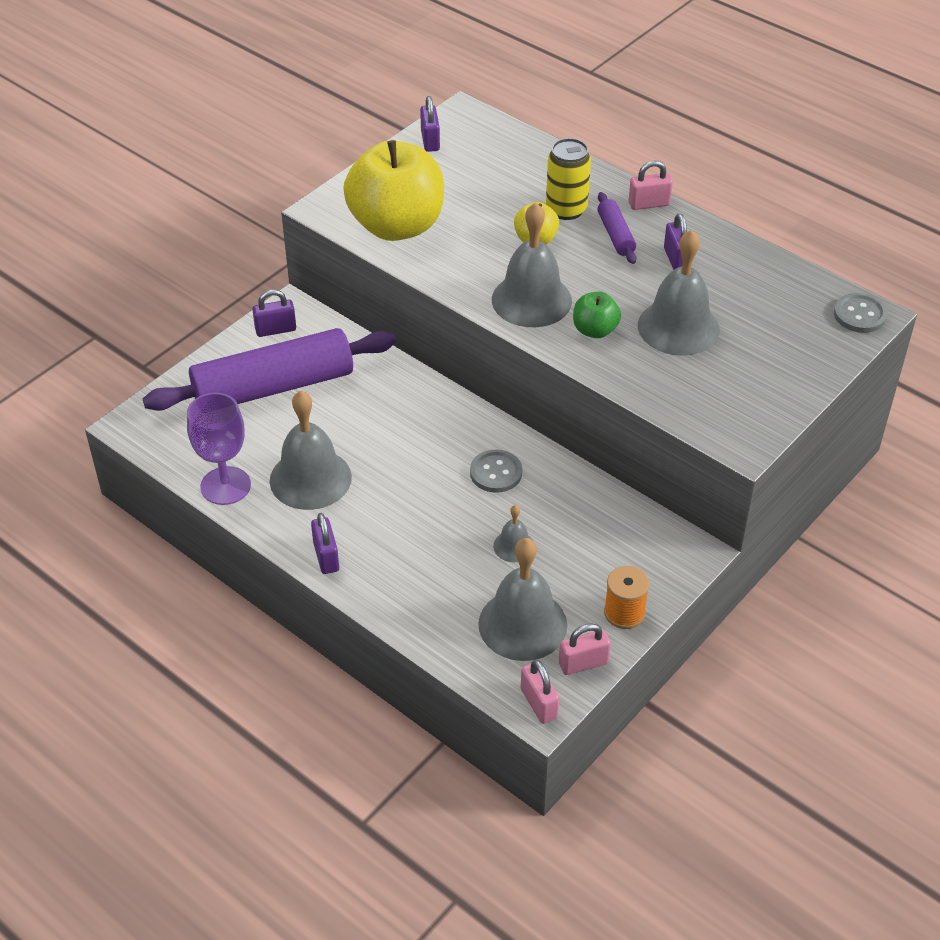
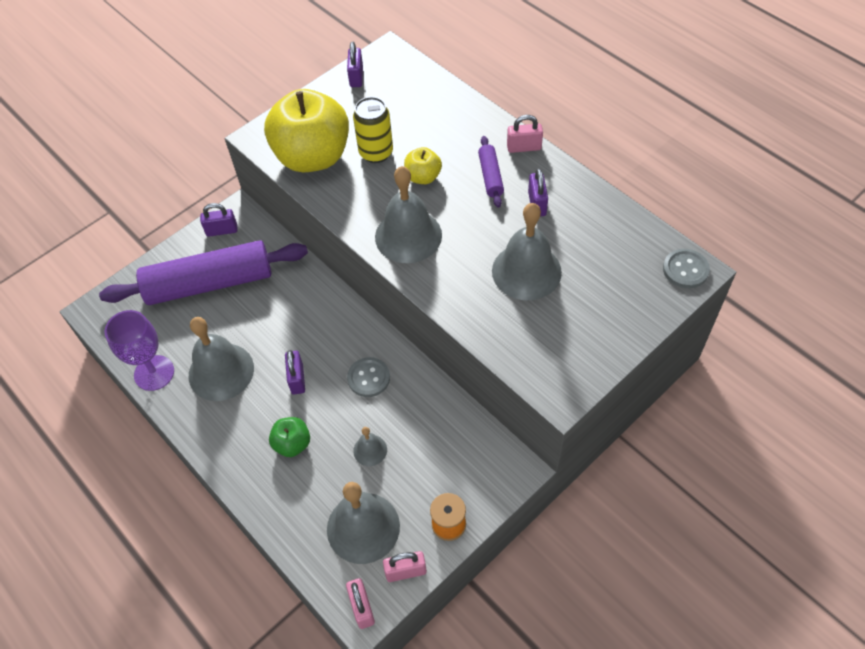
camera: 10 degrees right, 10 degrees up
purple padlock [311,513,339,574] -> purple padlock moved to [285,350,305,395]
yellow can [546,138,591,220] -> yellow can moved to [353,97,393,163]
green apple [573,292,621,338] -> green apple moved to [269,417,310,457]

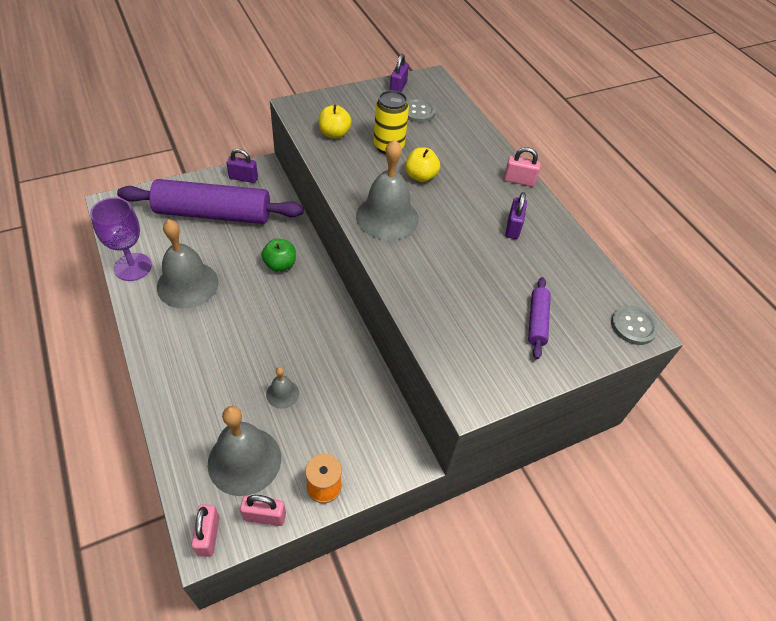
camera: 10 degrees right, 5 degrees down
yellow apple [264,89,349,172] -> yellow apple [318,105,351,139], size x0.45
green apple [269,417,310,457] -> green apple moved to [261,238,296,272]
purple padlock [285,350,305,395] -> none
grey button [347,357,390,397] -> grey button moved to [407,98,436,123]
purple rolling pin [478,136,504,208] -> purple rolling pin moved to [528,277,551,359]
grey bell [492,203,562,300] -> none

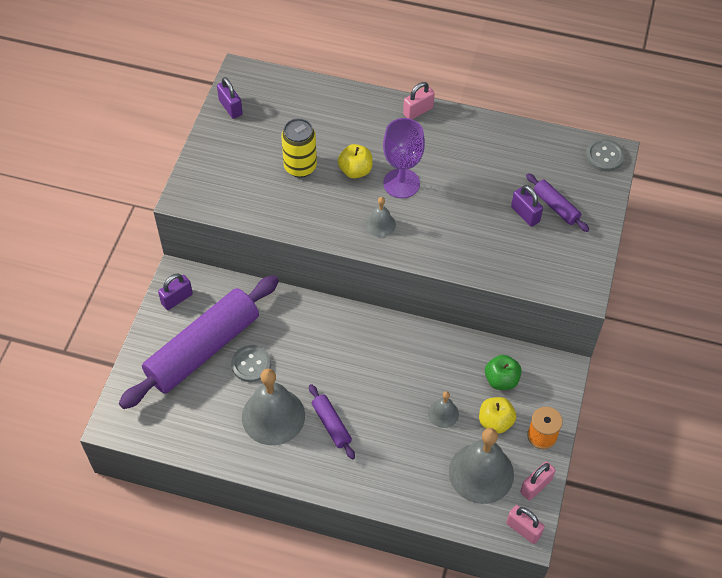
camera: 45 degrees left, 5 degrees up
purple goblet [90,197,152,281] -> purple goblet moved to [383,118,425,198]
green apple [261,238,296,272] -> green apple moved to [485,355,521,390]
yellow apple [318,105,351,139] -> yellow apple moved to [479,397,516,434]
grey bell [356,139,418,241] -> grey bell [366,197,396,237], size x0.49
grey button [407,98,436,123] -> grey button moved to [231,345,271,382]
purple padlock [505,192,527,239] -> purple padlock moved to [511,185,543,227]
none -> purple rolling pin [309,384,355,459]

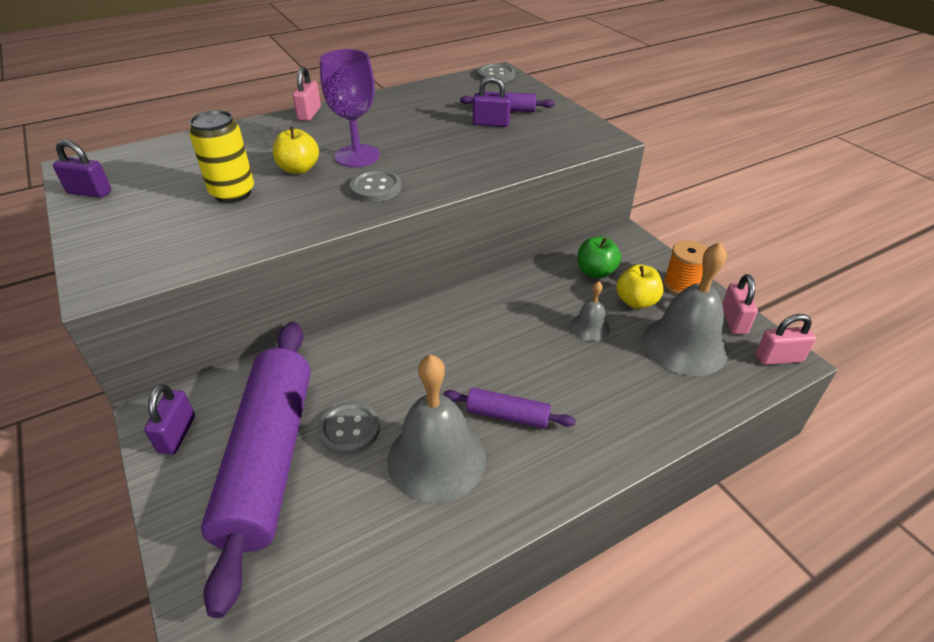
camera: 45 degrees left, 15 degrees down
grey bell [366,197,396,237] -> grey button [350,170,402,202]

